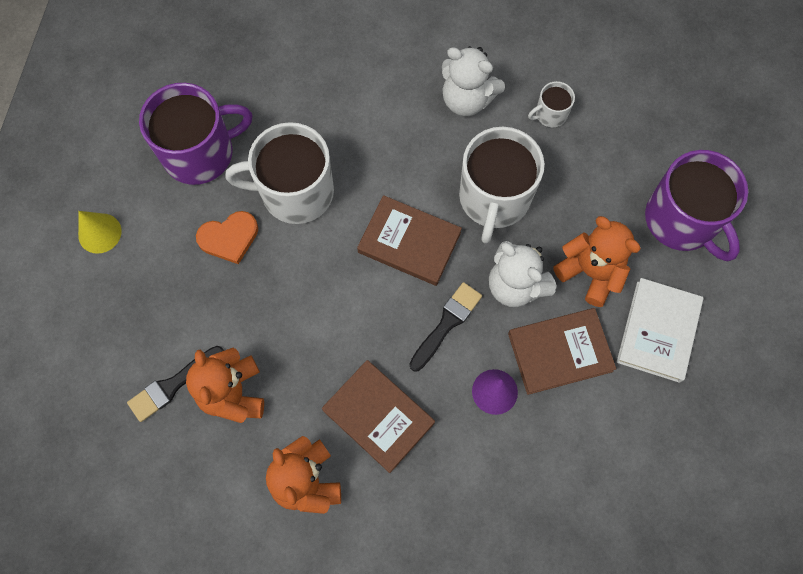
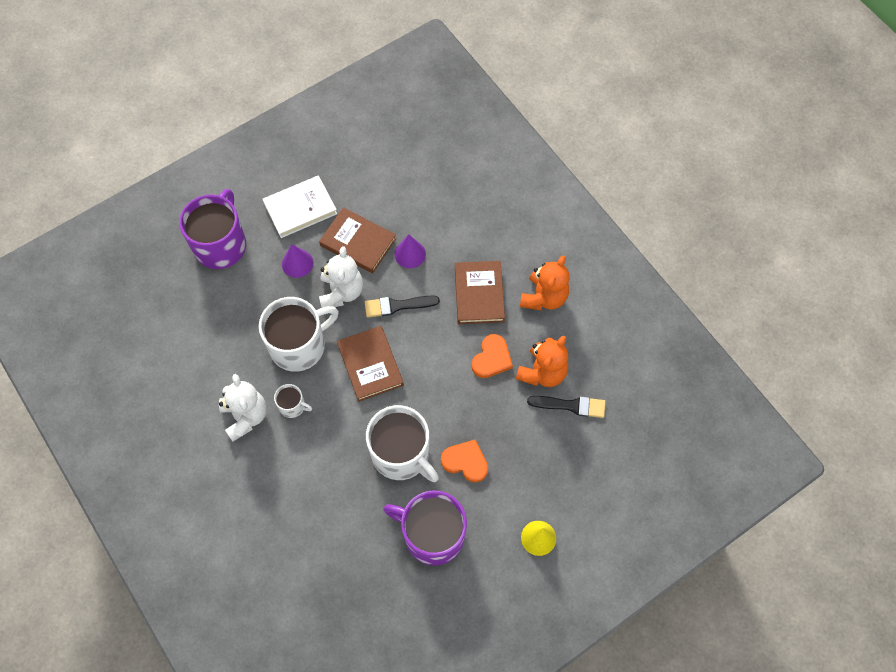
camera: 135 degrees left, 5 degrees down
white mug [528,81,575,127] -> white mug moved to [274,384,312,418]
orange teddy bear [553,216,641,307] -> purple cone [282,244,313,278]
none -> orange heart [471,334,513,378]

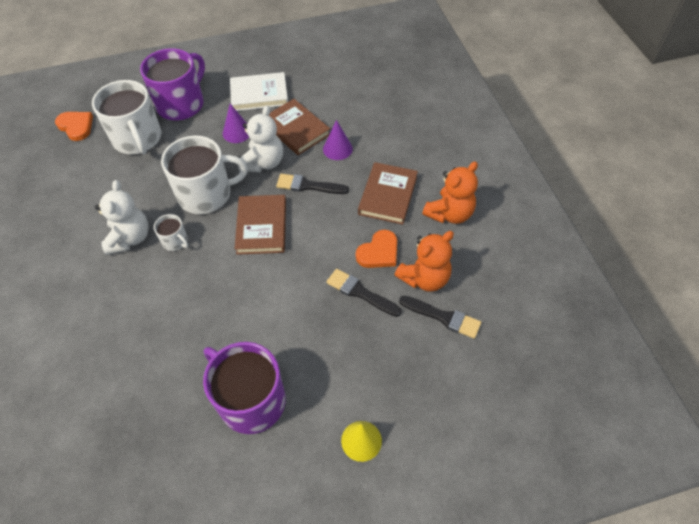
camera: 20 degrees right, 10 degrees down
white mug [366,405,439,482] -> white mug moved to [92,80,161,154]
orange heart [441,440,488,483] -> orange heart moved to [55,112,93,141]
none -> black brush [326,269,402,317]

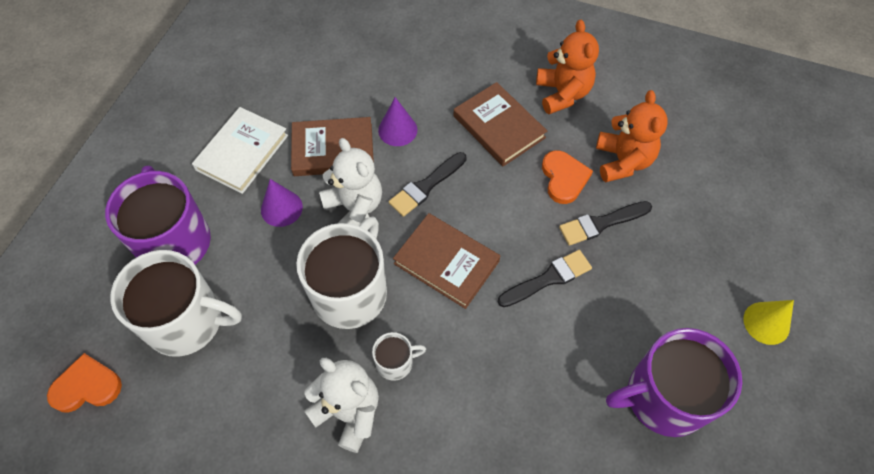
camera: 55 degrees left, 5 degrees up
black brush [399,296,481,339] -> black brush moved to [498,250,592,307]

